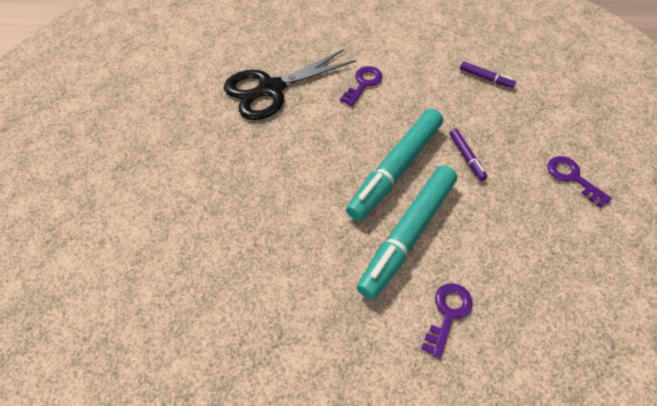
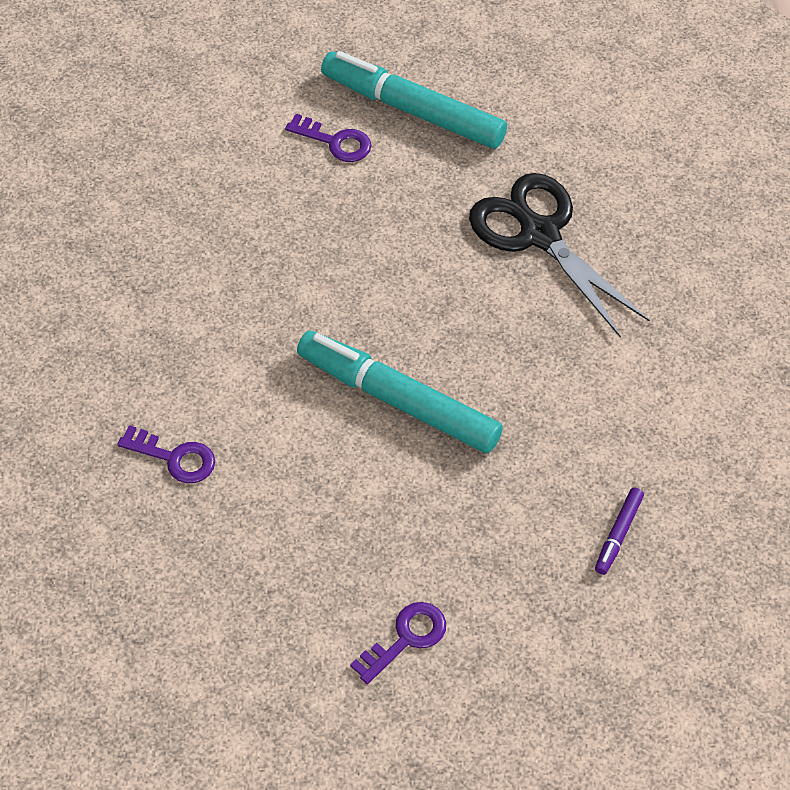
camera: 85 degrees right, 0 degrees up
purple key [340,66,383,106] -> purple key moved to [285,114,371,162]
turquoise marker [357,165,457,300] -> turquoise marker moved to [321,51,507,149]
purple marker [449,129,487,181] -> none

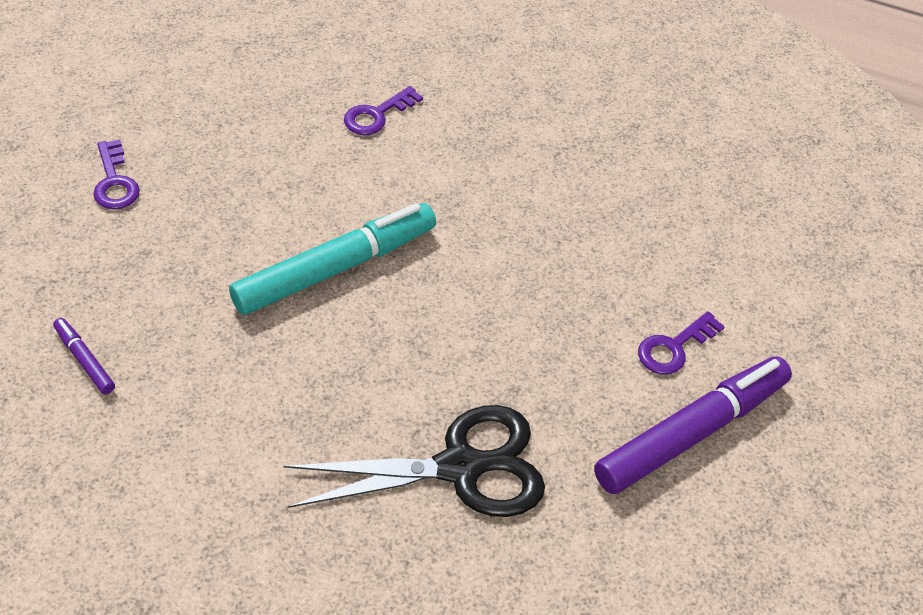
camera: 110 degrees right, 5 degrees down
turquoise marker [321,51,507,149] -> purple marker [594,356,792,494]

